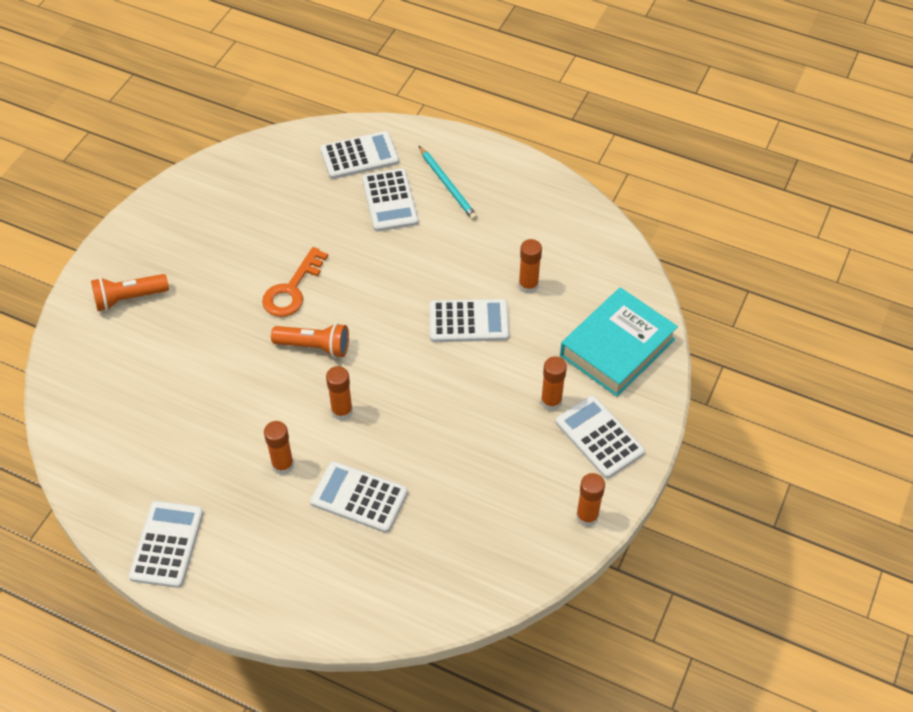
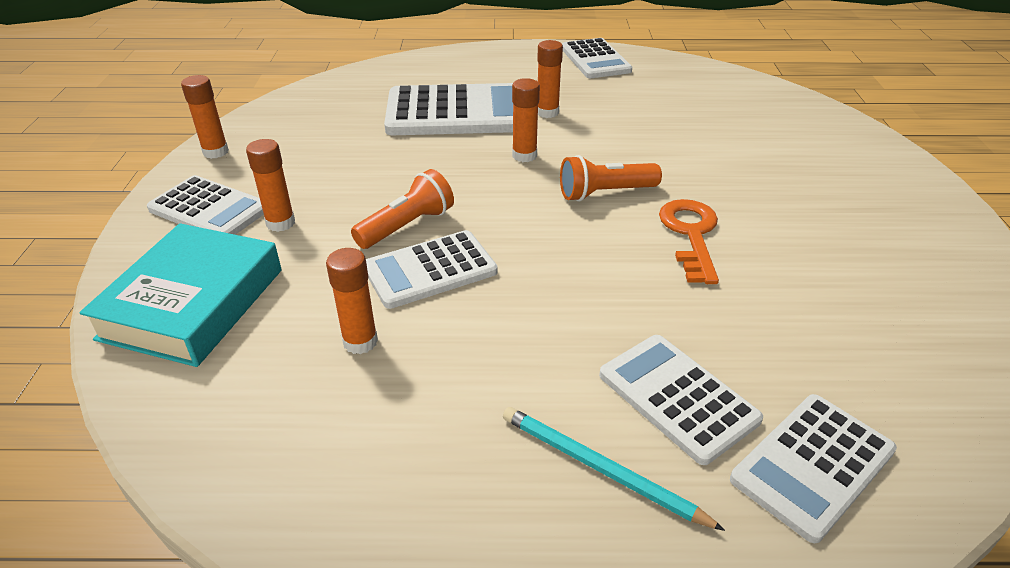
camera: 155 degrees right, 15 degrees down
orange flashlight [91,274,169,311] -> orange flashlight moved to [351,169,454,249]
white calculator [310,461,408,533] -> white calculator [384,83,513,135], size x1.60

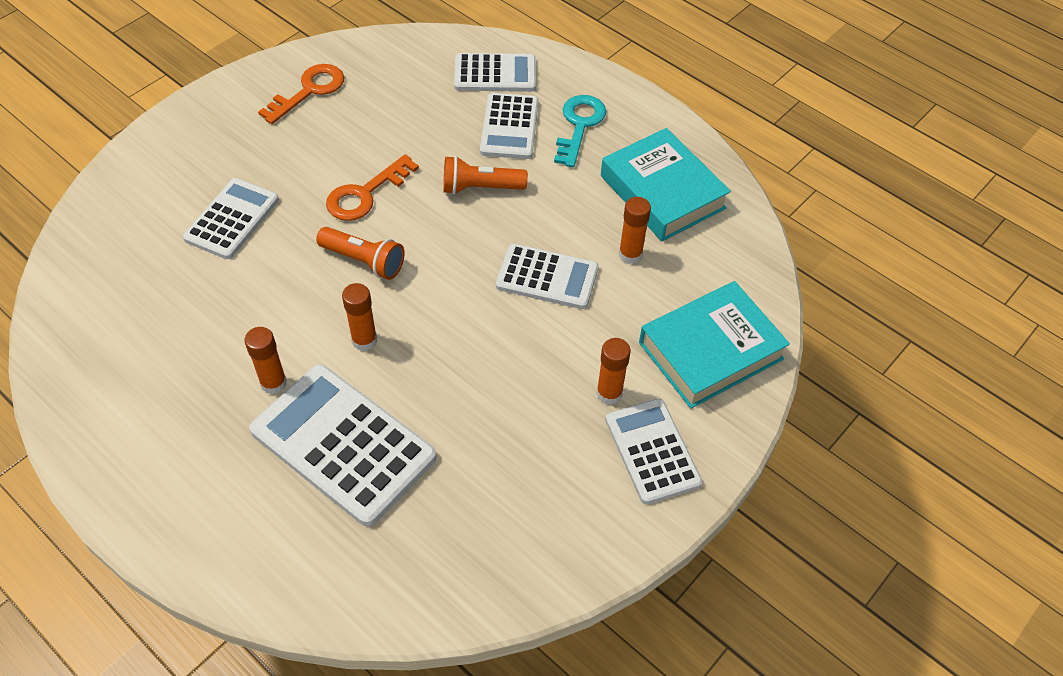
camera: 140 degrees left, 15 degrees up
orange glue stick [181,75,229,159] -> none
orange flashlight [351,169,454,249] -> orange flashlight moved to [443,156,528,195]
turquoise pencil [503,407,725,531] -> turquoise key [554,95,606,167]
white calculator [562,38,632,78] -> white calculator moved to [183,178,279,259]
none -> orange key [258,64,344,124]
none -> turquoise book [601,128,731,241]

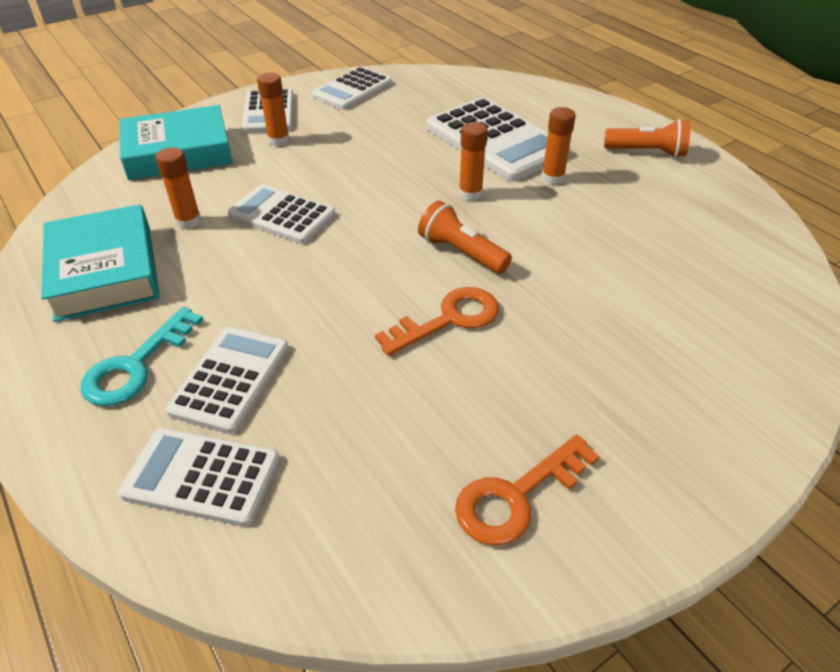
camera: 165 degrees left, 10 degrees down
white calculator [183,178,279,259] -> white calculator moved to [312,67,392,110]
orange flashlight [443,156,528,195] -> orange flashlight moved to [604,119,690,158]

